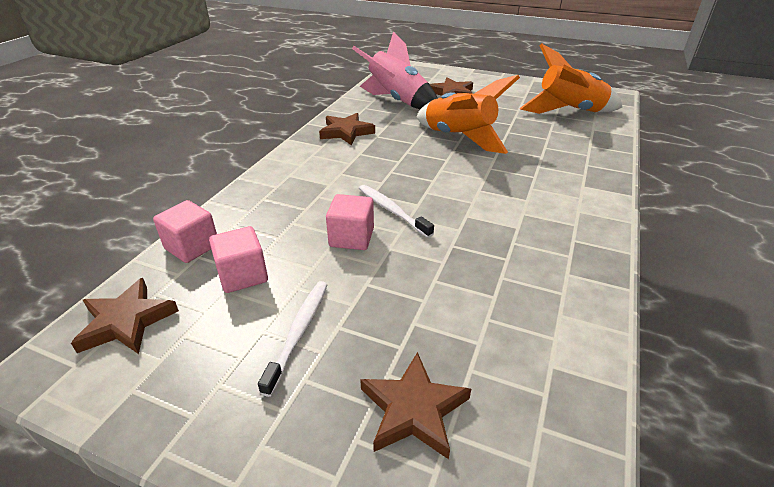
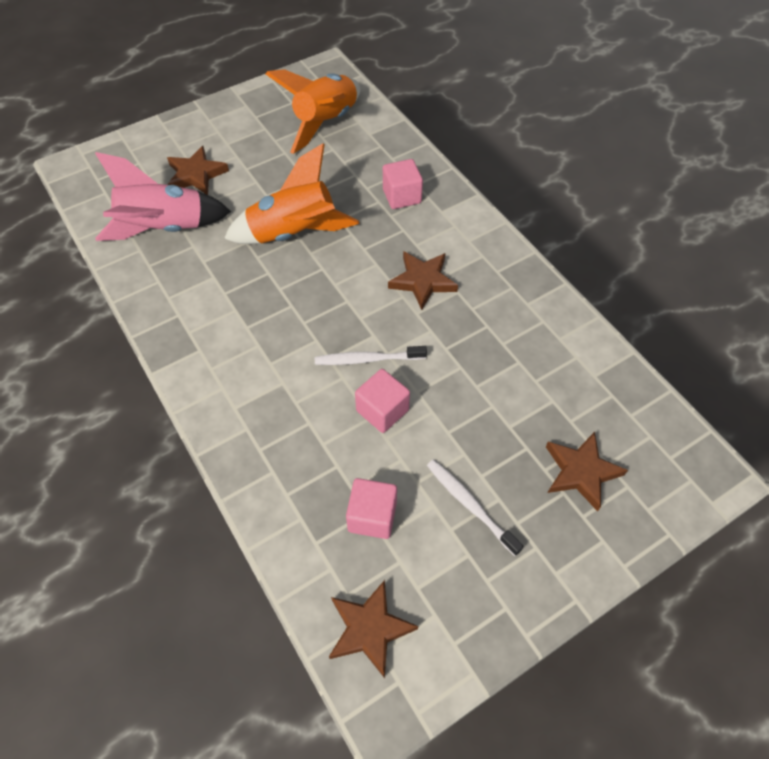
camera: 55 degrees left, 20 degrees up
pink cube [153,200,217,263] -> pink cube moved to [383,159,423,209]
brown star [319,113,375,146] -> brown star moved to [388,251,458,310]

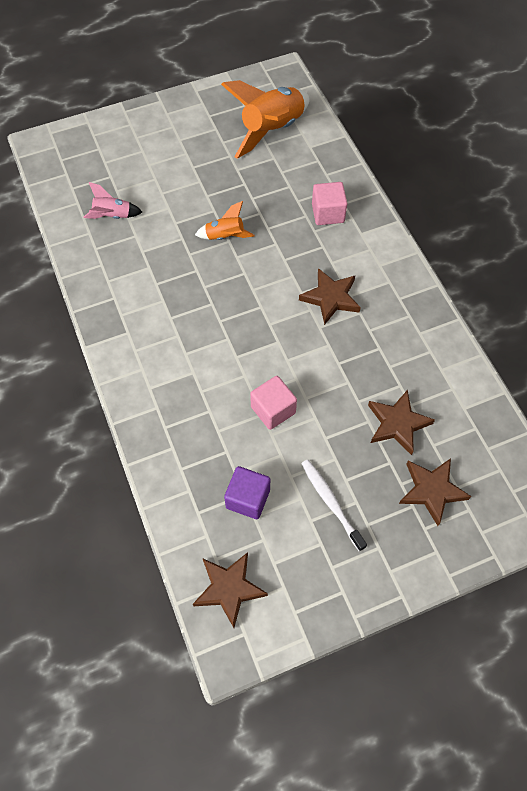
camera: 10 degrees right, 5 degrees up
pink rocket [95,152,231,241] -> pink rocket [83,182,142,219], size x0.50
brown star [167,146,229,195] -> brown star moved to [368,390,435,455]
orange rocket [224,143,359,244] -> orange rocket [195,201,255,240], size x0.50
white toothbrush [315,346,427,365] -> none
pink cube [346,478,397,539] -> purple cube [224,466,270,519]

